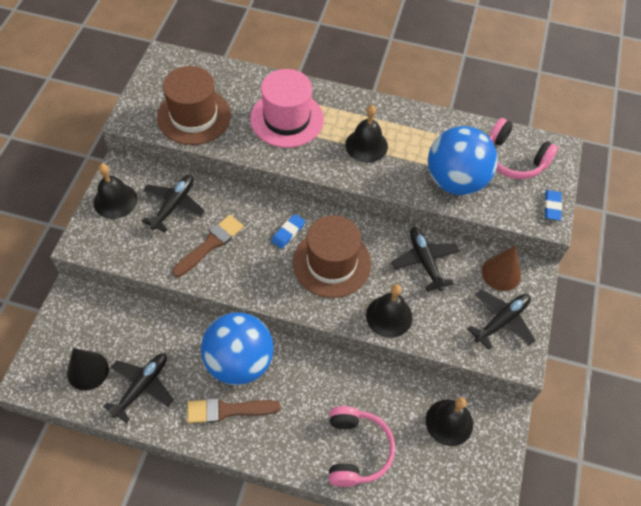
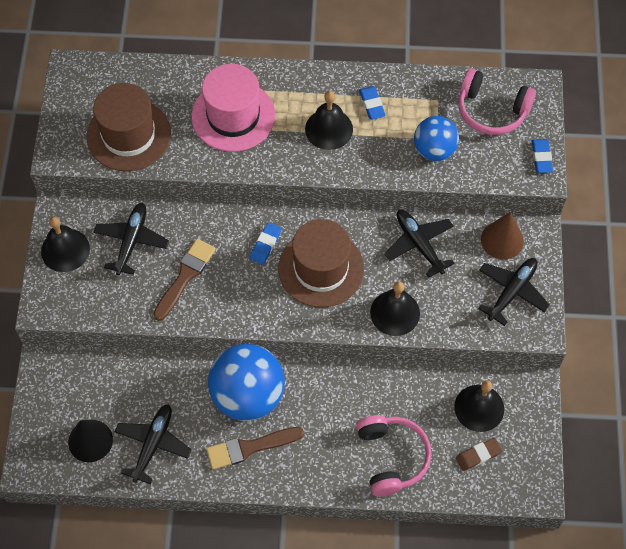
camera: 10 degrees left, 5 degrees up
blue ball [428,126,498,195] -> blue ball [414,116,459,161], size x0.61
none -> blue eraser [359,86,386,120]
none -> brown eraser [456,438,502,471]

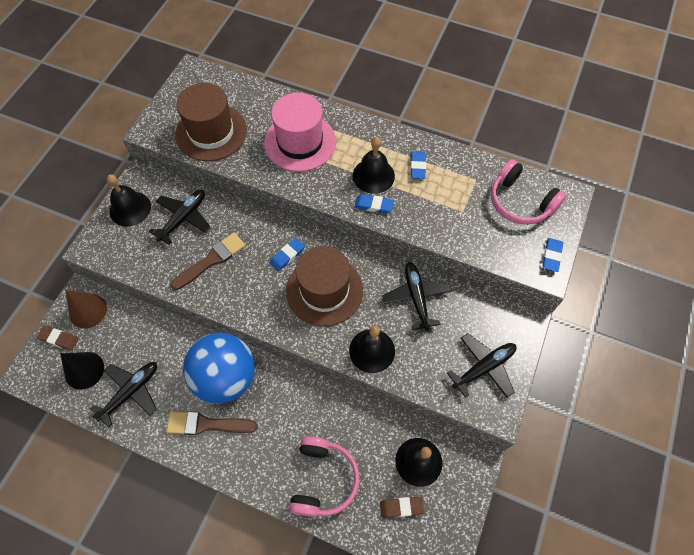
camera: 20 degrees right, 0 degrees up
blue ball [414,116,459,161] -> none
brown cone [481,212,524,260] -> brown cone moved to [66,290,107,329]
none -> brown eraser [37,326,79,350]
none -> blue eraser [354,194,394,214]

